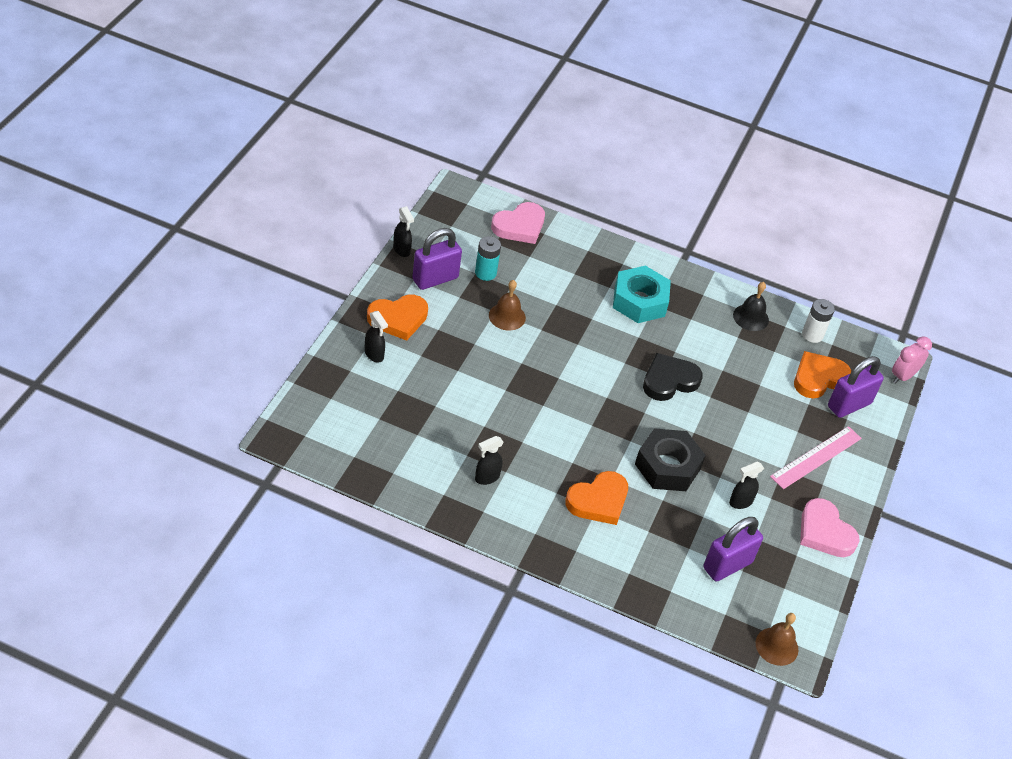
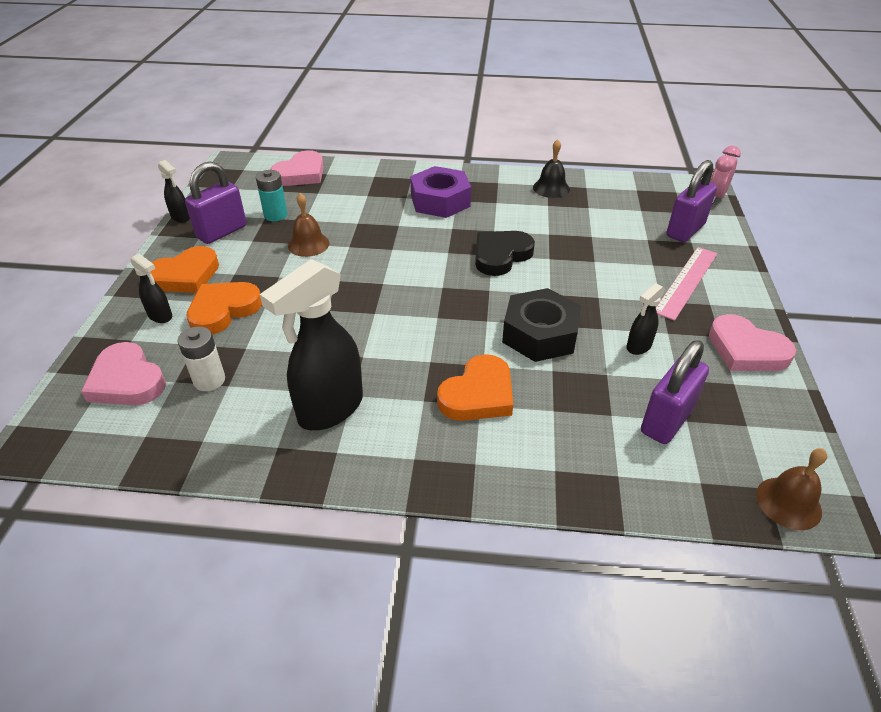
camera: 10 degrees left, 5 degrees down
black spray bottle [475,436,504,485] -> black spray bottle [260,259,363,430], size x2.09
turquoise nut [613,266,671,323] -> purple nut [410,166,471,218]
orange heart [794,351,851,399] -> orange heart moved to [186,282,262,335]
white battery [802,299,835,343] -> white battery moved to [178,326,225,391]
none -> pink heart [81,342,166,405]

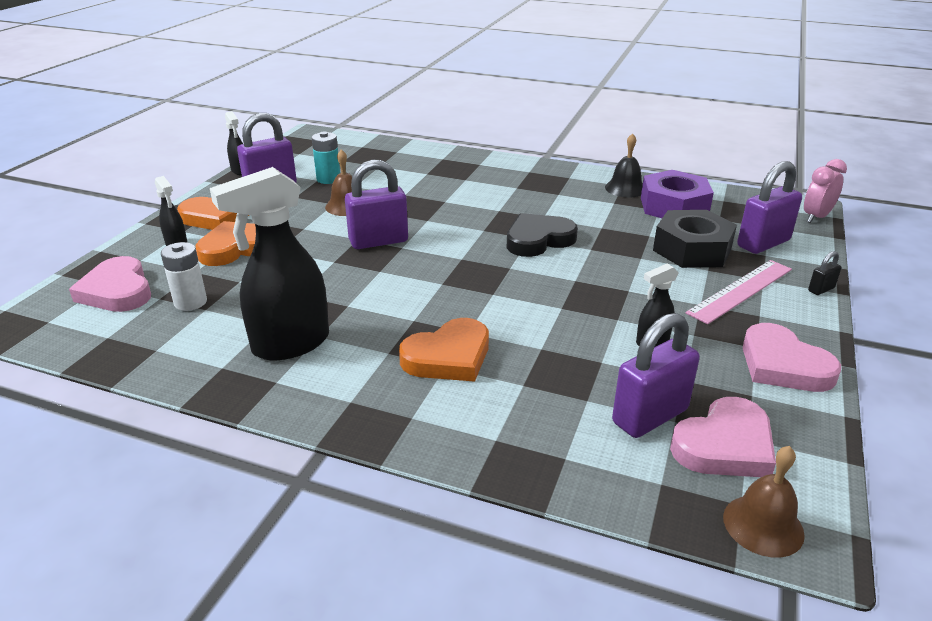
camera: 15 degrees right, 10 degrees down
pink heart [270,150,324,186] -> pink heart moved to [670,397,776,477]
purple nut [410,166,471,218] -> purple nut moved to [641,170,714,218]
black nut [502,288,581,362] -> black nut moved to [653,210,737,268]
none -> purple padlock [345,159,408,249]
none -> black padlock [808,251,841,295]

